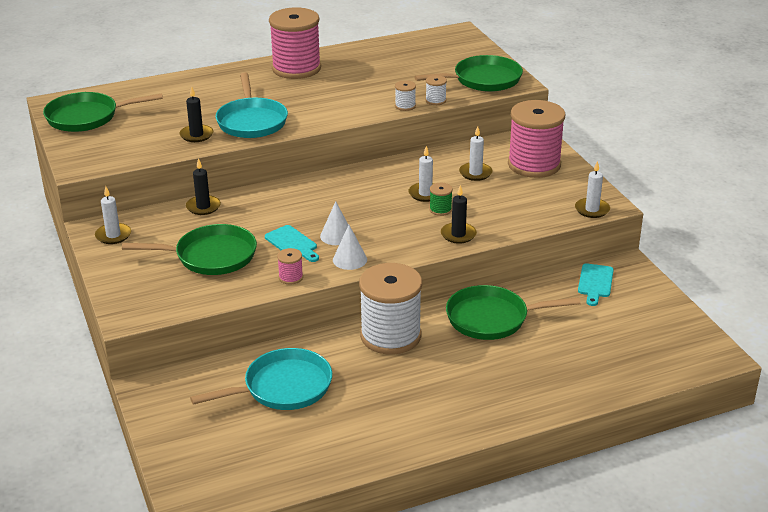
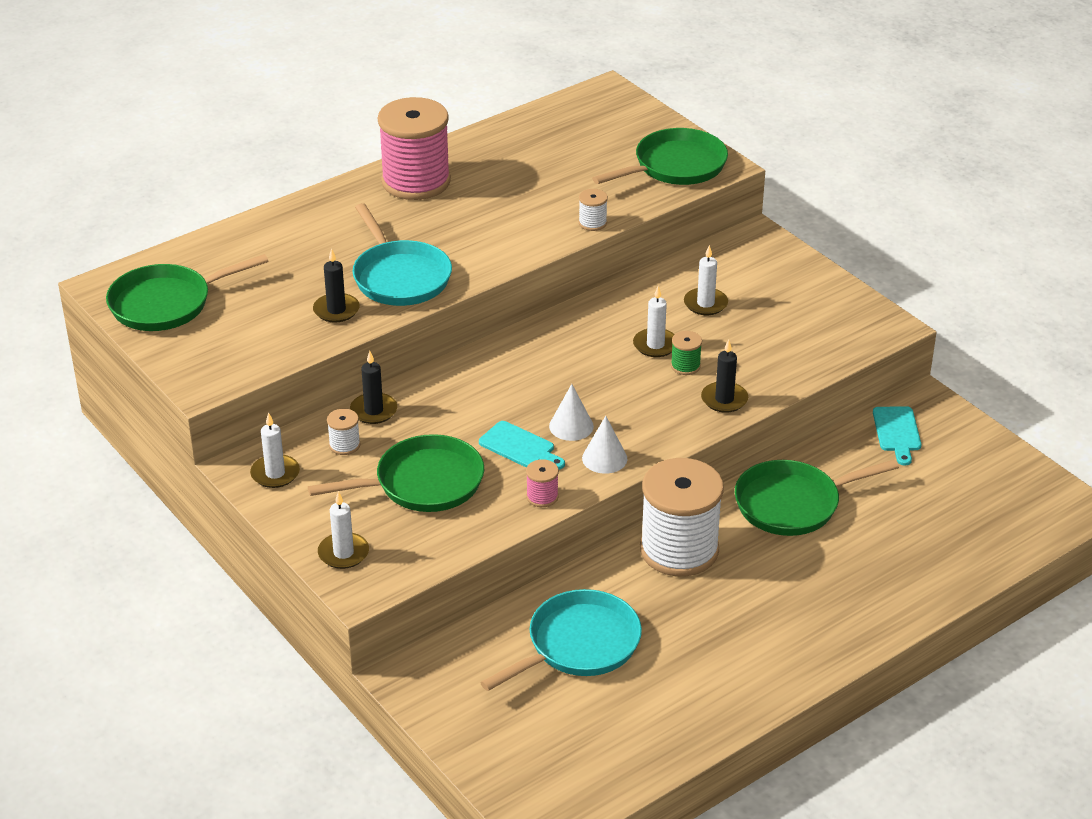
camera: 15 degrees left, 5 degrees up
white spool [426,75,447,105] -> white spool moved to [327,409,361,455]
pink spool [508,100,566,178] -> none
white candle [575,161,610,218] -> white candle moved to [318,491,369,569]

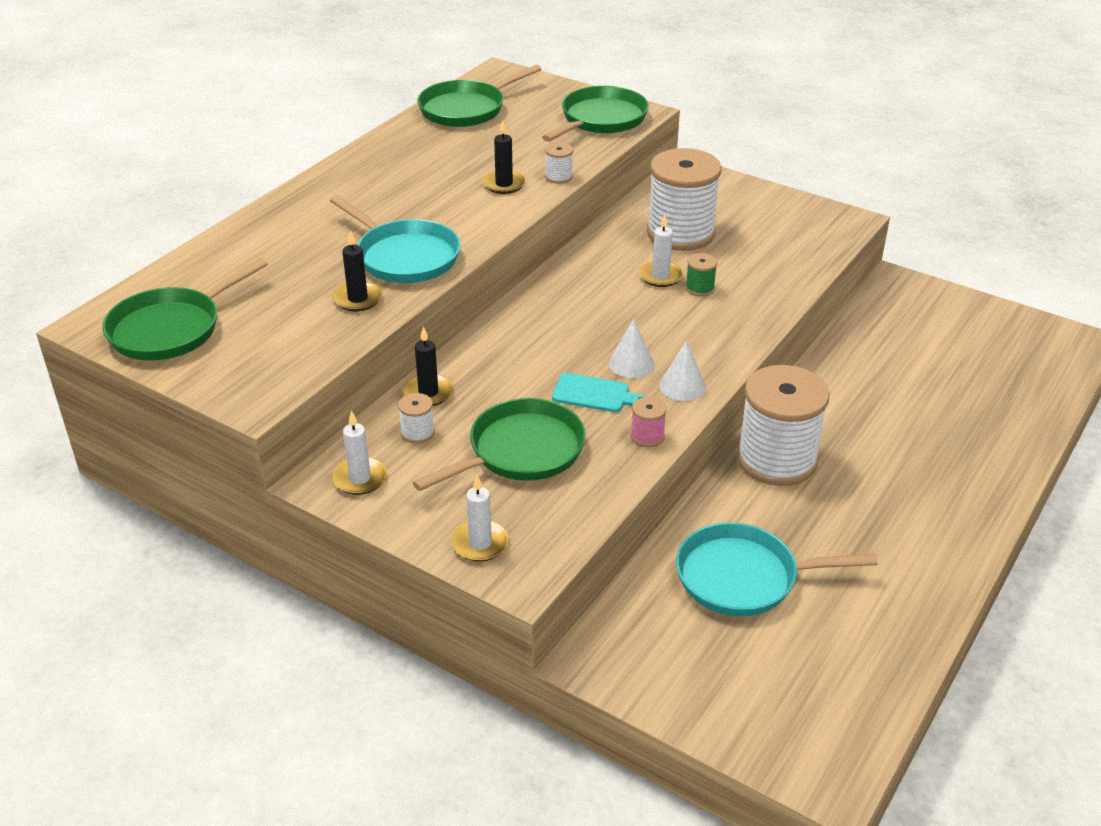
camera: 20 degrees left, 0 degrees up
pink spool [378,97,451,200] -> none
turquoise pan [480,589,642,691] -> turquoise pan turned 120 degrees counterclockwise [676,522,878,616]
white candle [684,245,728,315] -> white spool [647,148,722,251]
black candle [701,340,748,413] -> black candle moved to [482,120,526,194]
green pan [735,459,899,536] -> green pan moved to [417,65,541,127]
turquoise cutting board [873,406,921,466] -> none

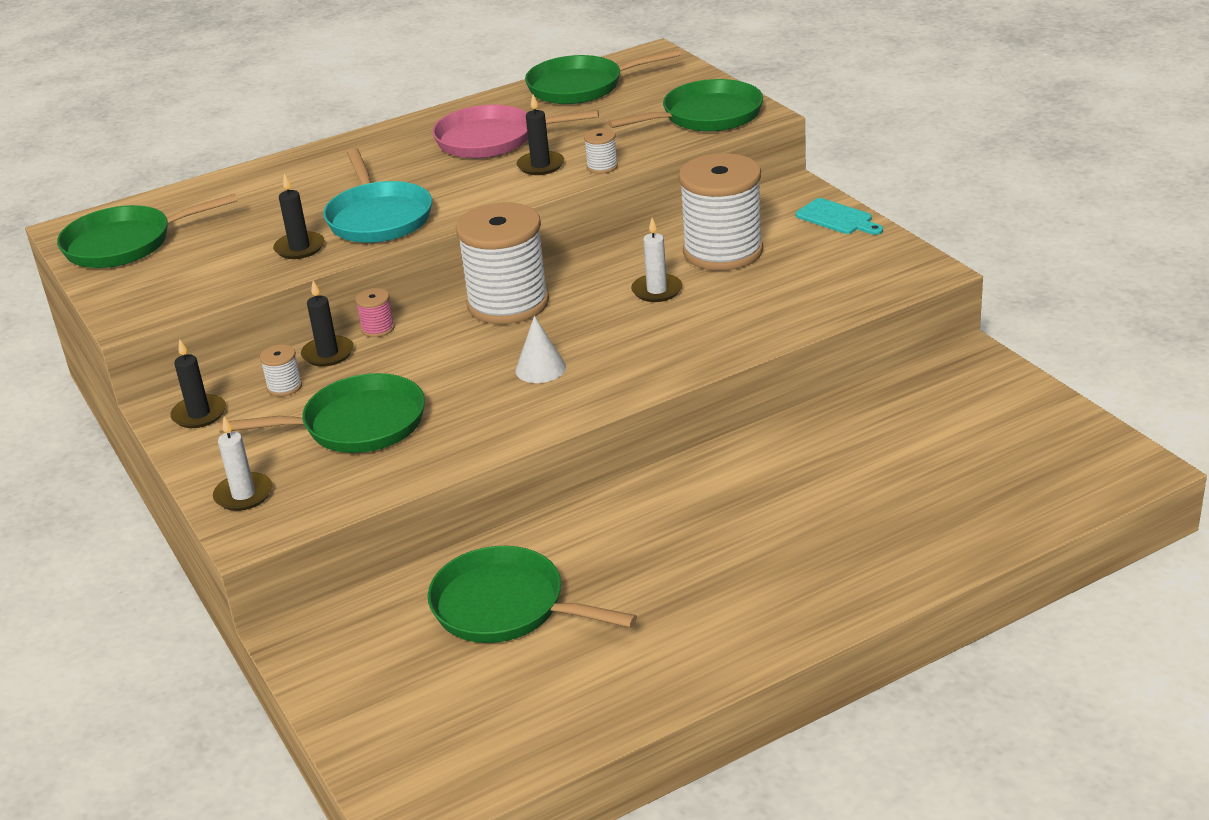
camera: 30 degrees right, 5 degrees down
white candle [332,410,387,495] -> black candle [170,338,226,428]
turquoise cutting board [552,373,647,412] -> turquoise cutting board moved to [796,198,883,235]
pink spool [631,397,667,447] -> pink spool moved to [355,288,395,337]
white cone [660,340,706,401] -> none
turquoise pan [676,522,878,616] -> green pan [427,546,637,643]
green spool [685,253,717,296] -> none
white spool [737,365,829,486] -> white spool moved to [456,203,549,324]
none -> pink pan [432,105,599,158]

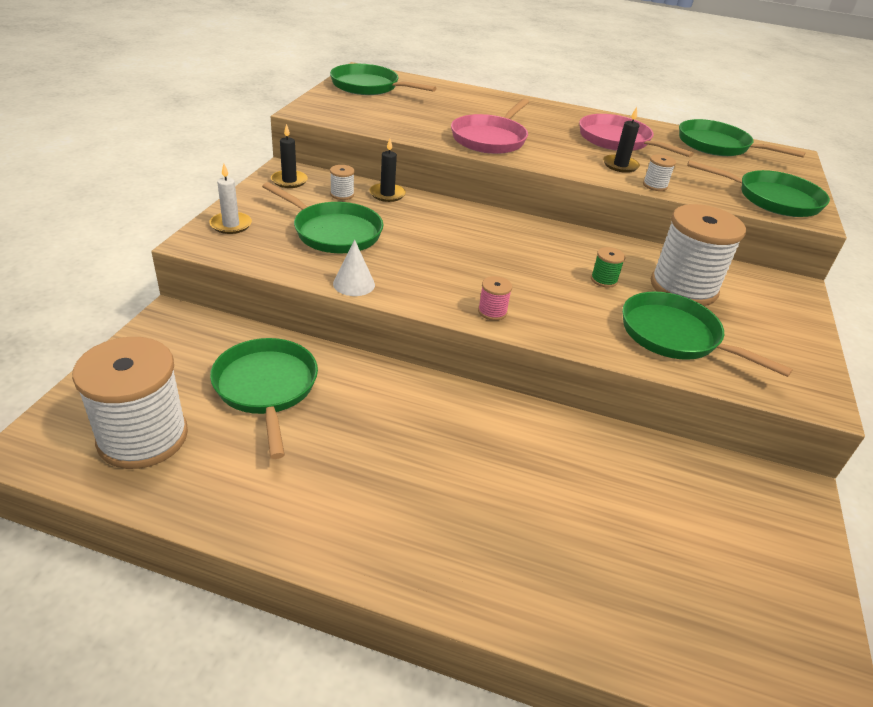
camera: 40 degrees right, 5 degrees up
black candle [273,173,325,259] -> none
turquoise pan [323,148,432,243] -> pink pan [451,99,529,154]
pink spool [355,288,395,337] -> pink spool moved to [478,276,512,321]
white spool [456,203,549,324] -> white spool moved to [72,337,188,469]
white cone [515,316,566,383] -> white cone moved to [333,240,375,296]
white candle [631,218,682,302] -> green spool [591,247,625,288]
turquoise cutting board [796,198,883,235] -> none
none -> green pan [622,291,793,377]

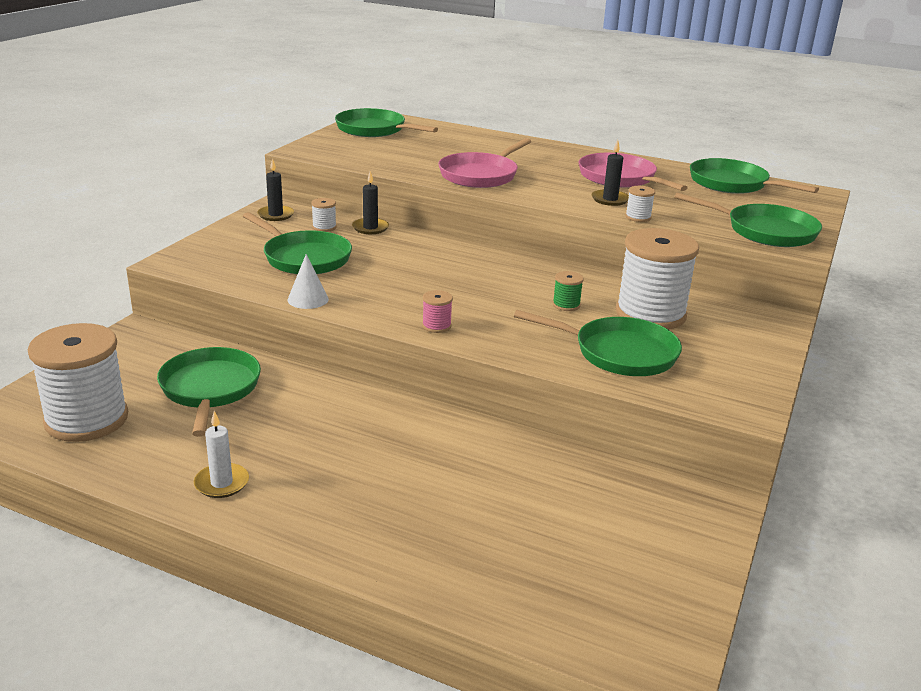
camera: 10 degrees right, 10 degrees down
white candle [210,164,252,234] -> white candle moved to [194,411,249,498]
green pan [622,291,793,377] -> green pan turned 150 degrees clockwise [514,310,682,376]

